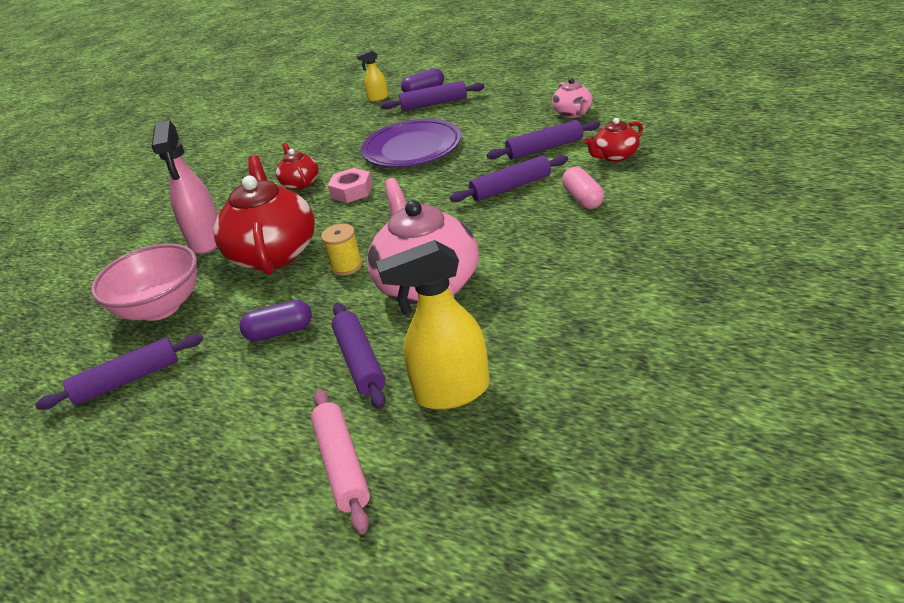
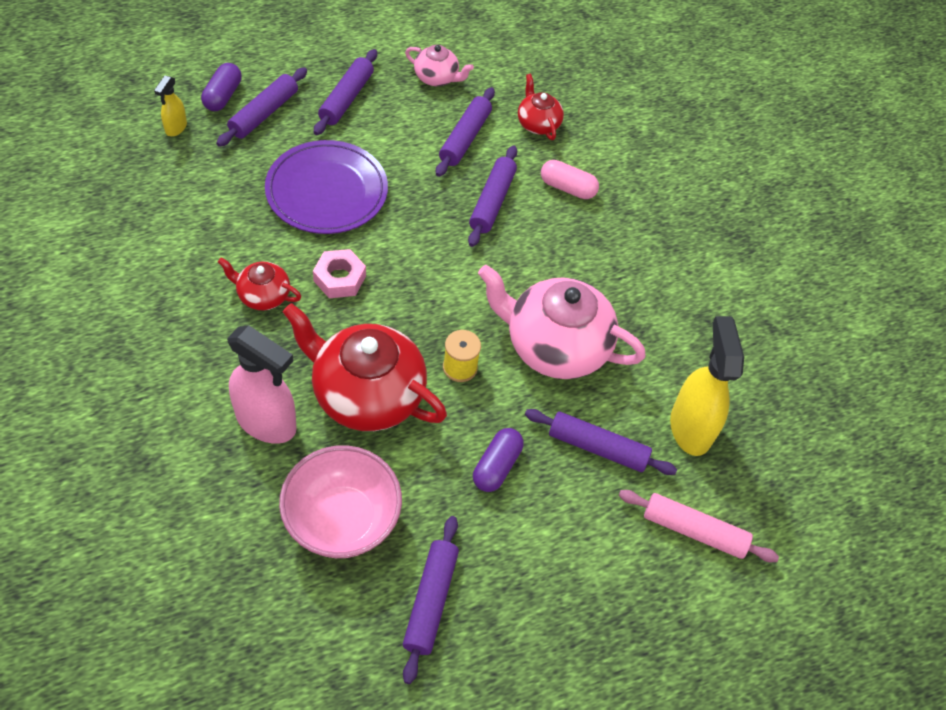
camera: 60 degrees left, 20 degrees up
yellow spray bottle [376,240,490,410] -> yellow spray bottle turned 150 degrees clockwise [670,316,744,456]
red teapot [584,118,643,162] -> red teapot turned 150 degrees clockwise [518,74,564,140]
none -> purple rolling pin [314,49,377,135]

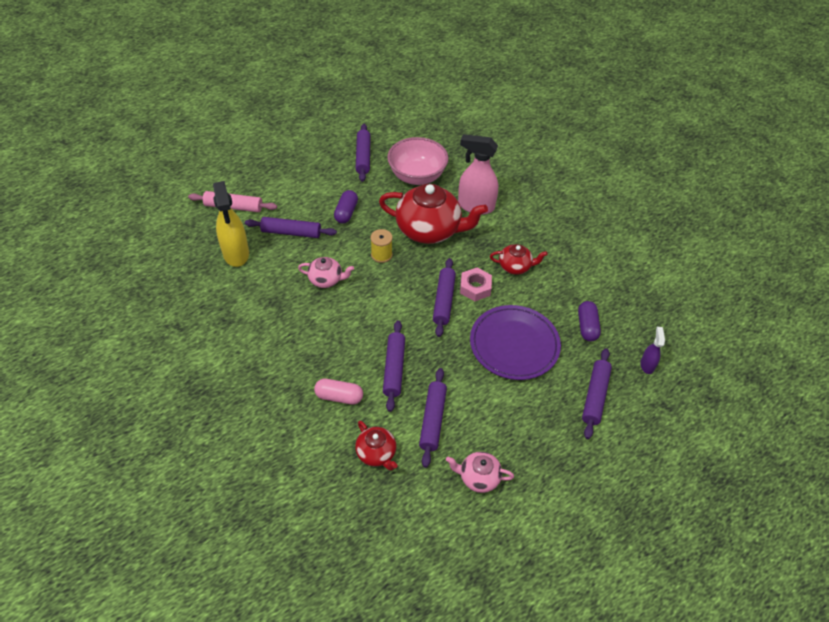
camera: 170 degrees right, 5 degrees down
yellow spray bottle [154,76,187,136] -> purple spray bottle [640,327,665,374]
purple capsule [201,63,242,111] -> purple capsule moved to [578,301,601,342]
purple rolling pin [314,49,377,135] -> purple rolling pin moved to [433,258,456,337]
pink teapot [478,265,646,379] -> pink teapot [298,257,354,288], size x0.50

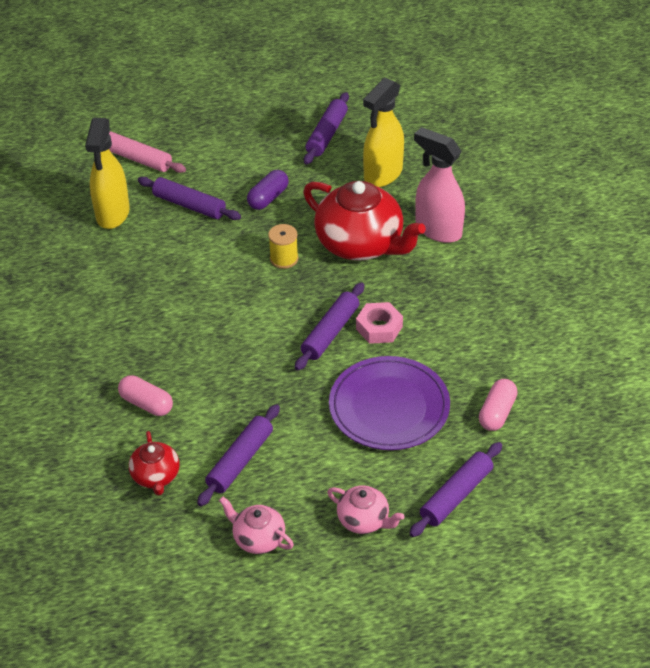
camera: 25 degrees right, 5 degrees down
pink teapot [298,257,354,288] -> pink teapot moved to [327,485,404,534]
purple rolling pin [383,320,405,412] -> none
pink bowl [387,137,448,185] -> yellow spray bottle [363,78,404,187]
red teapot [490,244,548,275] -> none
purple capsule [578,301,601,342] -> pink capsule [479,379,518,431]
purple spray bottle [640,327,665,374] -> none

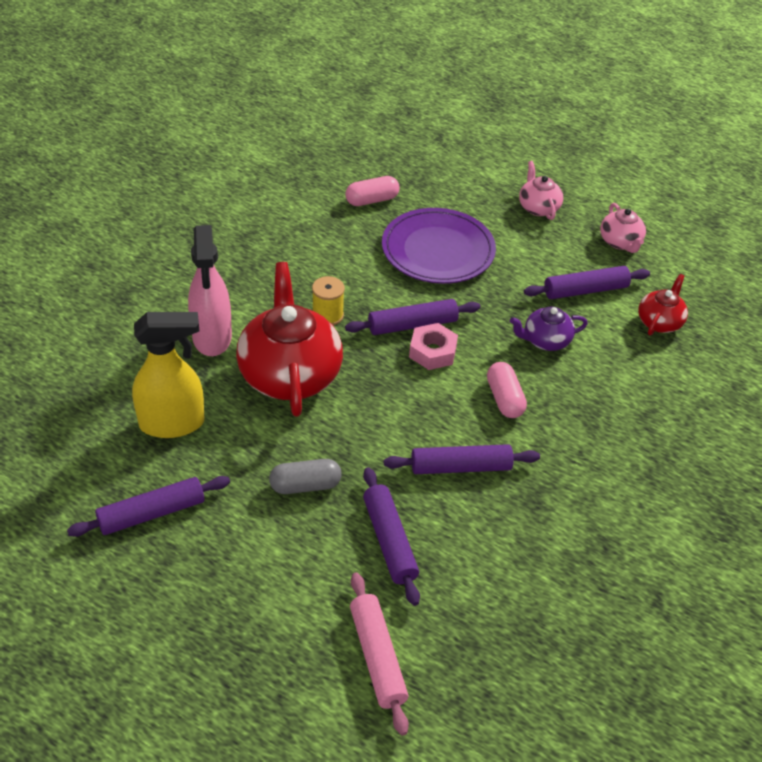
camera: 140 degrees left, 0 degrees up
yellow spray bottle [85,118,130,229] -> none
pink capsule [118,375,173,416] -> pink capsule moved to [487,362,527,418]
purple capsule [247,170,289,210] -> grey capsule [269,459,342,494]
yellow spool [268,224,299,269] -> yellow spool moved to [312,276,345,326]
pink nut [356,302,403,344] -> pink nut moved to [409,323,458,370]
purple rolling pin [409,442,502,537] -> purple rolling pin moved to [384,444,540,474]
none -> purple teapot [510,306,588,351]

